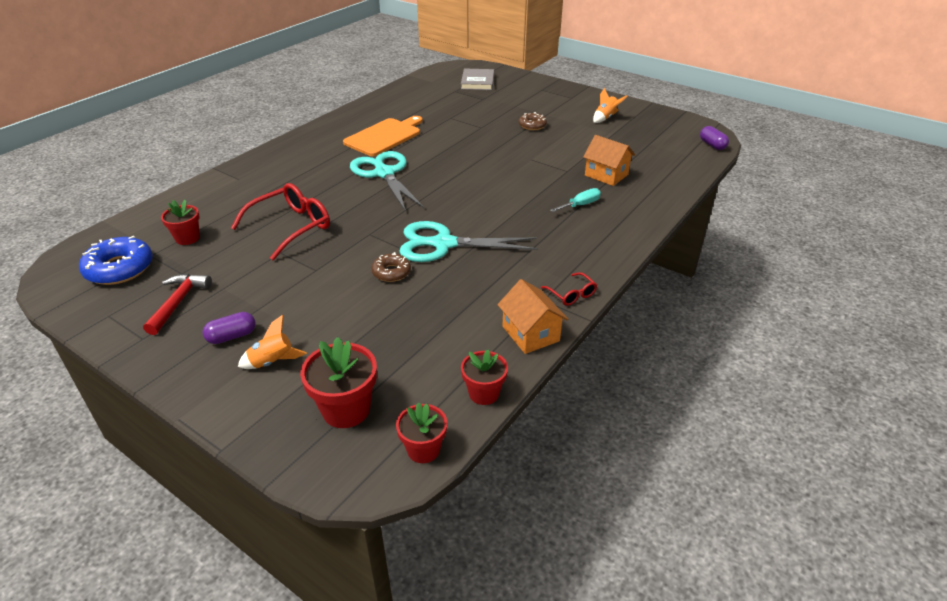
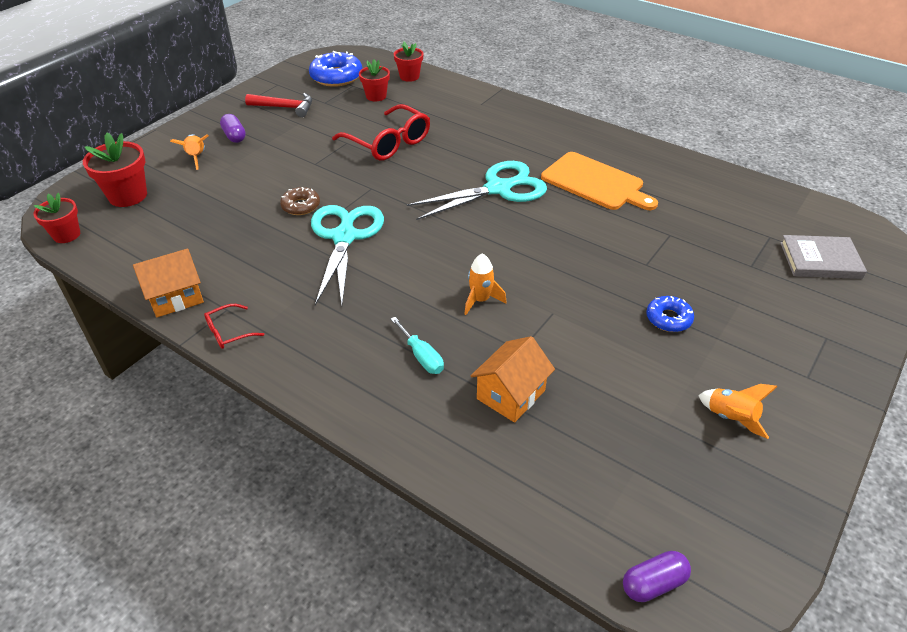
camera: 90 degrees right, 5 degrees up
red flower pot [461,349,508,405] -> red flower pot moved to [394,42,423,82]
brown donut [519,112,547,130] -> blue donut [646,296,694,332]
none -> orange rocket [464,254,507,315]

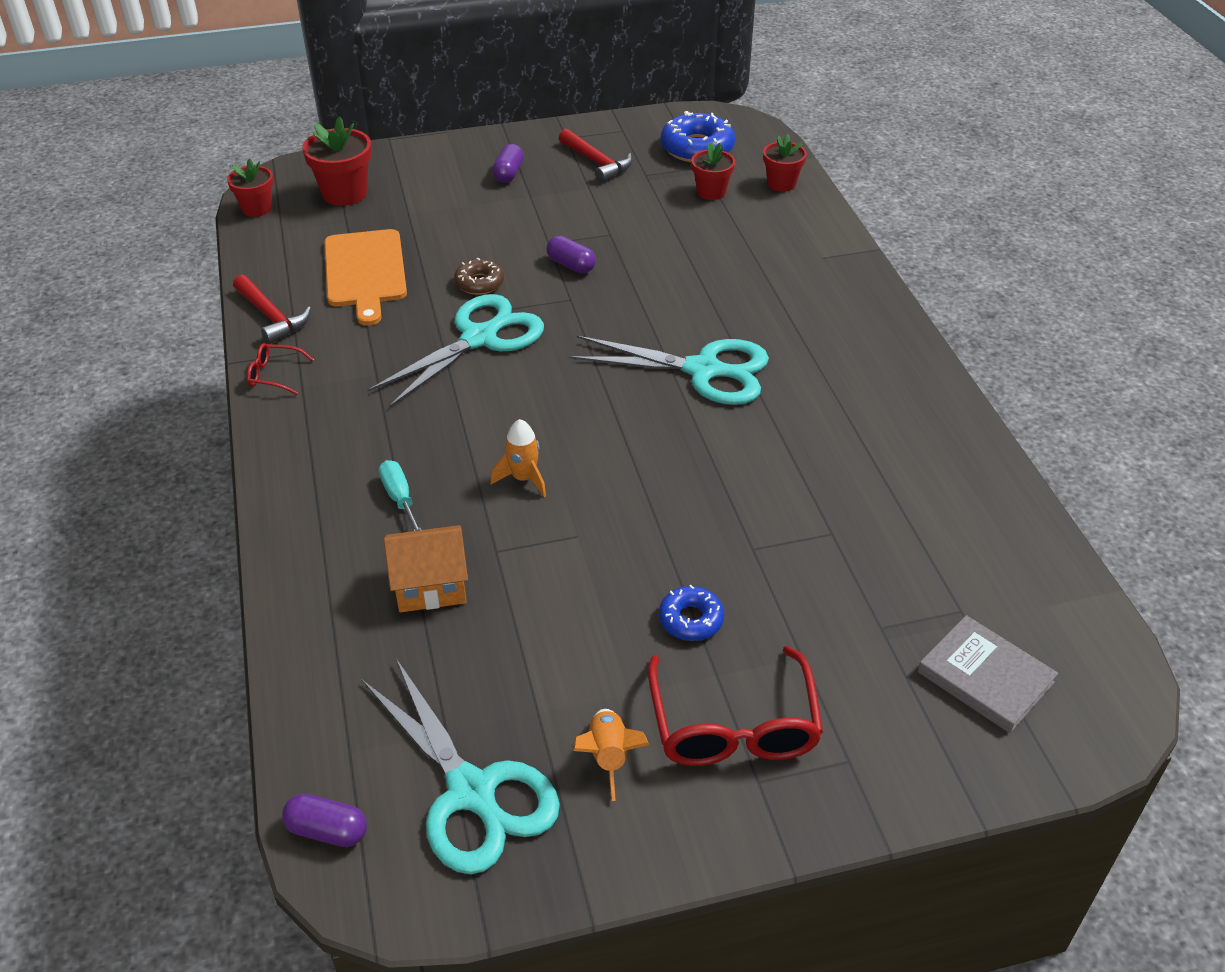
camera: 40 degrees right, 0 degrees up
orange house [133,249,204,317] -> red hammer [233,275,311,344]
orange rocket [170,134,209,170] -> none
red glasses [332,104,430,160] -> red glasses moved to [648,646,823,766]
turquoise screwdriver [391,317,444,374] -> turquoise screwdriver turned 150 degrees clockwise [379,460,421,531]
orange cutting board [541,152,658,210] -> orange cutting board moved to [324,229,407,326]
none -> turquoise scissors [362,658,560,874]
none -> purple capsule [546,236,596,273]

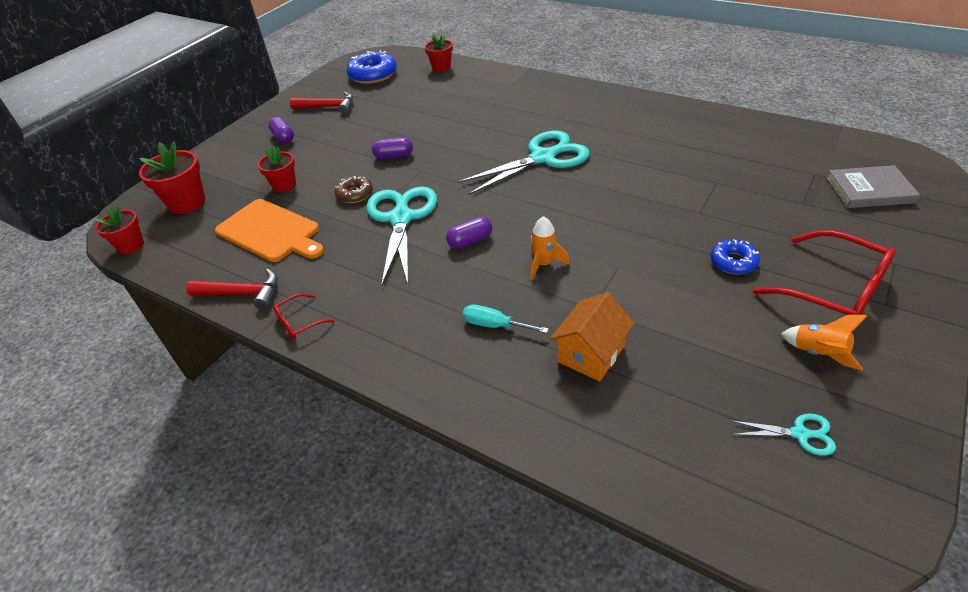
camera: 40 degrees left, 0 degrees up
purple capsule [282,793,367,847] -> purple capsule moved to [446,216,492,249]
turquoise scissors [362,658,560,874] -> turquoise scissors [731,413,836,456], size x0.44
red flower pot [691,142,735,200] -> red flower pot moved to [258,146,296,192]

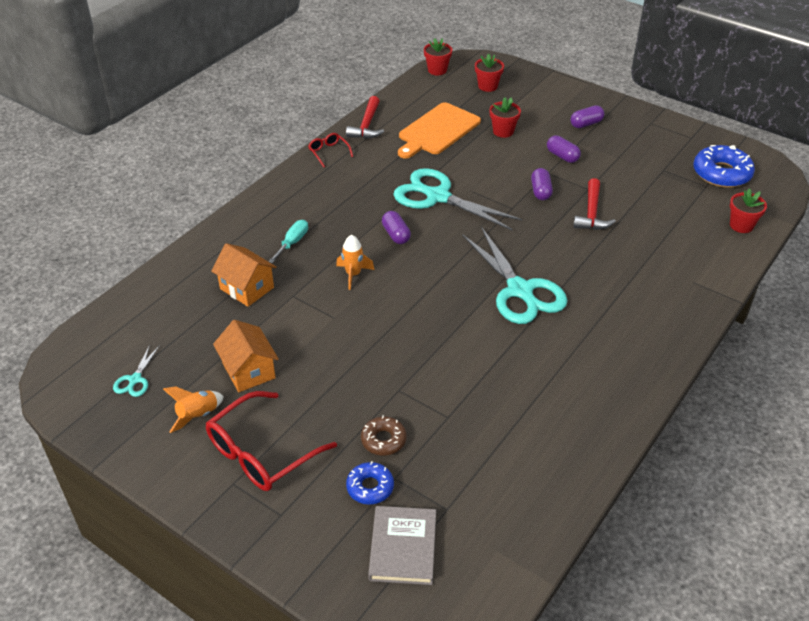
camera: 90 degrees right, 0 degrees up
red flower pot [139,142,206,214] -> red flower pot [475,54,504,92], size x0.65
red hammer [290,92,353,114] -> red hammer moved to [573,178,616,230]
brown donut [335,176,373,203] -> brown donut moved to [361,415,407,455]
turquoise scissors [366,186,437,286] -> turquoise scissors turned 150 degrees counterclockwise [393,168,522,230]
blue donut [711,239,760,275] -> blue donut moved to [346,461,394,505]
none -> orange house [213,320,279,392]
none -> purple capsule [547,136,581,163]

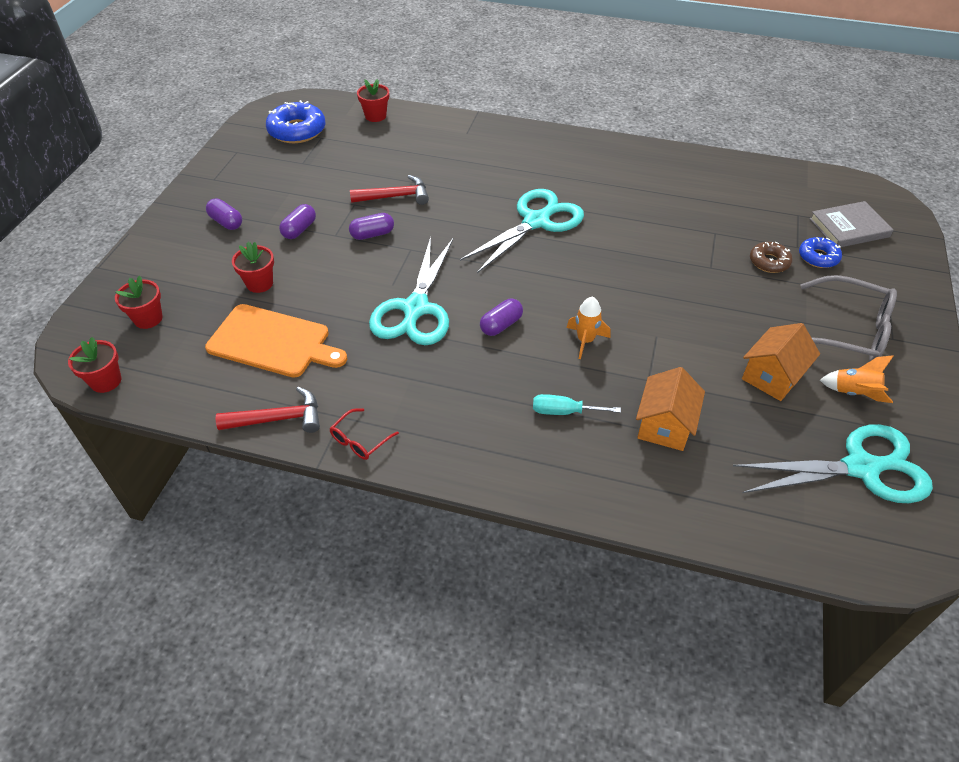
camera: 110 degrees left, 5 degrees up
turquoise scissors [113,344,160,397] -> turquoise scissors [733,424,933,503], size x2.26
red glasses [206,391,337,491] -> grey glasses [801,275,897,361]

